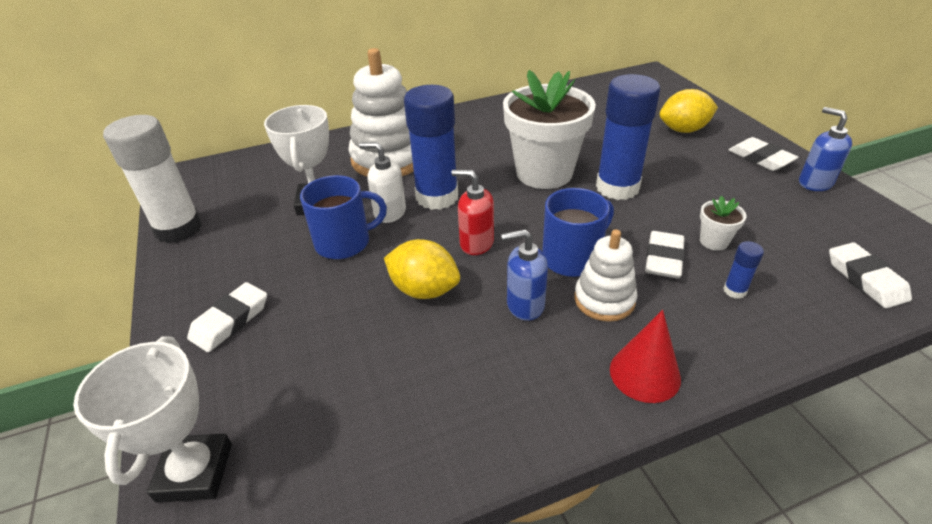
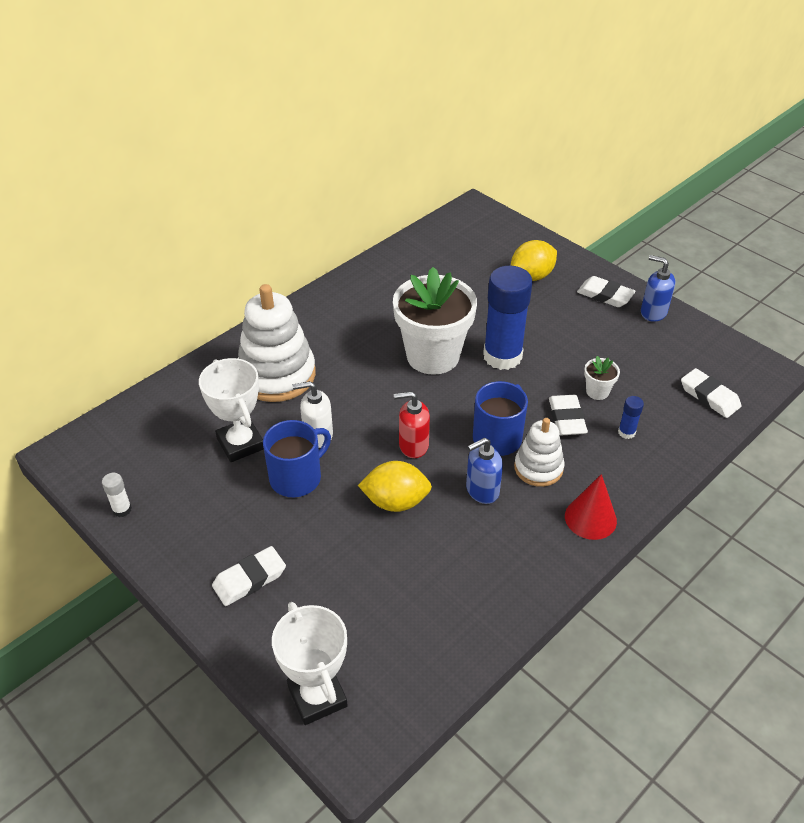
camera: 25 degrees left, 5 degrees up
white glue stick [103,115,202,244] -> white glue stick [102,473,132,517], size x0.41
white eraser [187,282,267,352] -> white eraser turned 45 degrees clockwise [212,546,286,606]
blue glue stick [404,85,458,210] -> none

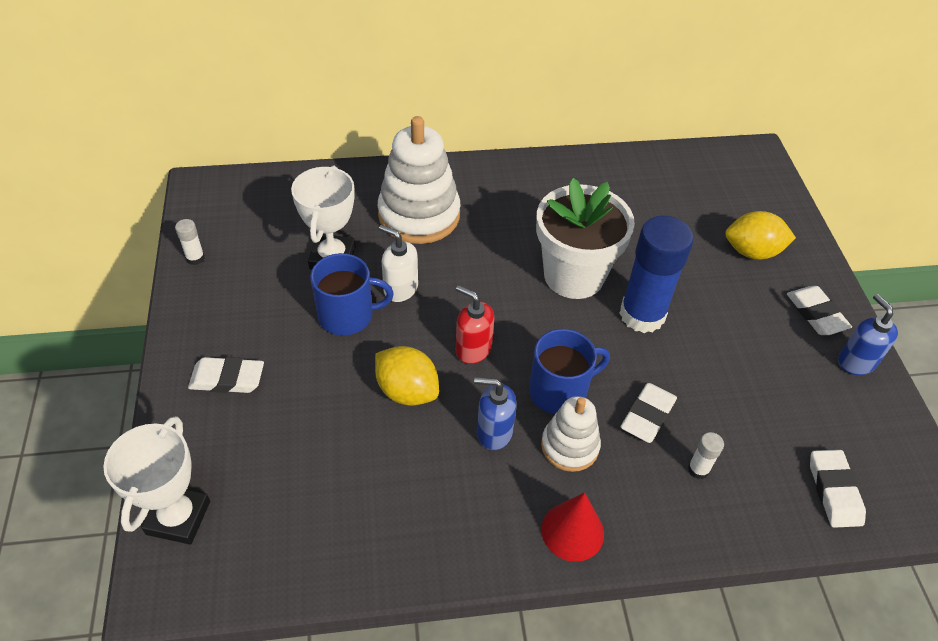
camera: 35 degrees right, 5 degrees up
white flower pot [584,356,620,400] -> none
blue glue stick [618,396,644,439] -> white glue stick [688,432,724,479]

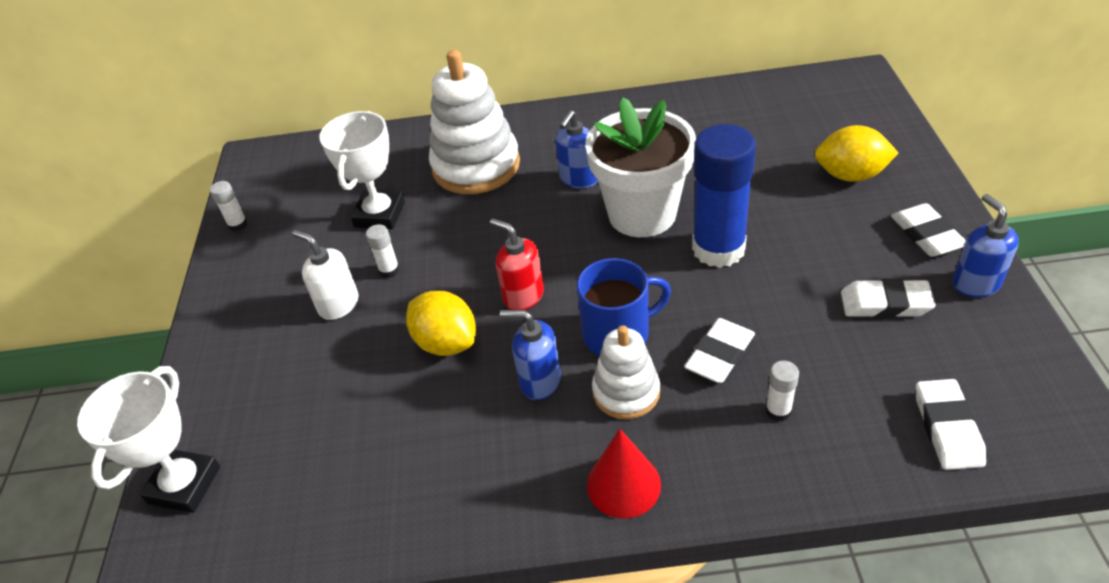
camera: 10 degrees right, 5 degrees down
white eraser [188,357,264,393] -> white eraser moved to [841,278,936,318]
blue mug [310,253,394,336] -> white glue stick [366,224,400,278]
white soap dispenser [379,225,418,302] -> white soap dispenser moved to [292,230,359,320]
none -> blue soap dispenser [555,110,598,189]

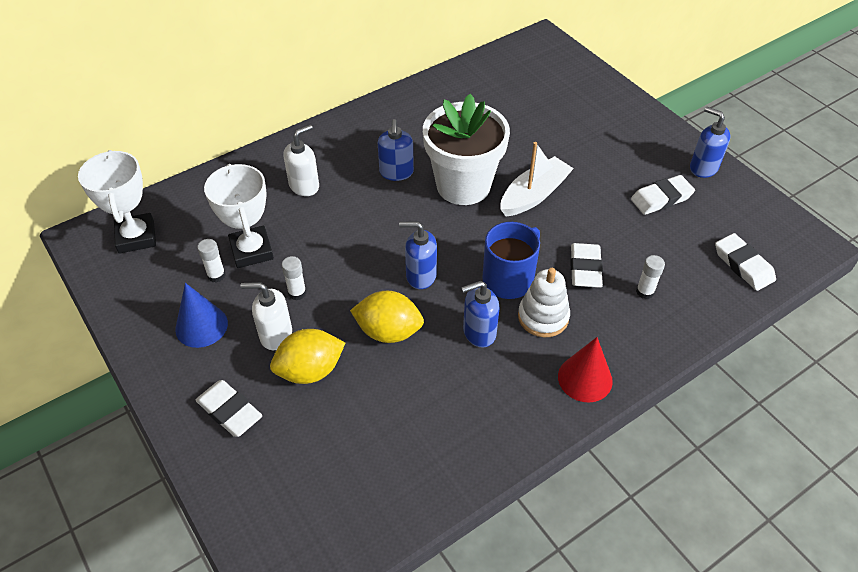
camera: 35 degrees left, 5 degrees up
white trophy [77,366,220,513] -> white trophy moved to [78,150,156,254]
white glue stick [210,181,248,232] -> white glue stick moved to [197,239,226,282]
white stacking toy [429,50,520,194] -> white soap dispenser [283,124,319,196]
red soap dispenser [490,219,544,310] -> blue soap dispenser [399,221,437,289]
blue glue stick [692,124,756,268] -> white boat [500,142,574,217]
yellow lemon [815,125,898,182] -> yellow lemon moved to [270,329,345,384]
white eraser [891,203,966,257] -> white eraser moved to [196,380,262,437]
none -> blue cone [175,283,228,348]

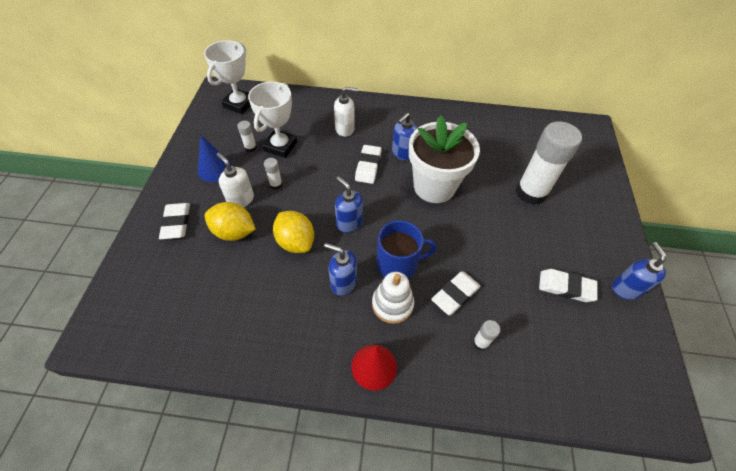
camera: 40 degrees right, 5 degrees up
white boat [500,142,574,217] -> none
white eraser [715,233,776,291] -> white eraser moved to [355,145,382,184]
none -> white glue stick [516,121,582,205]

